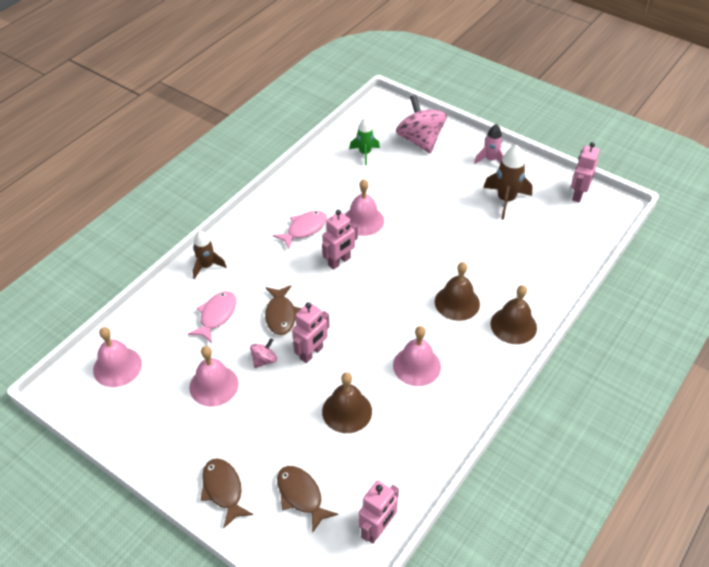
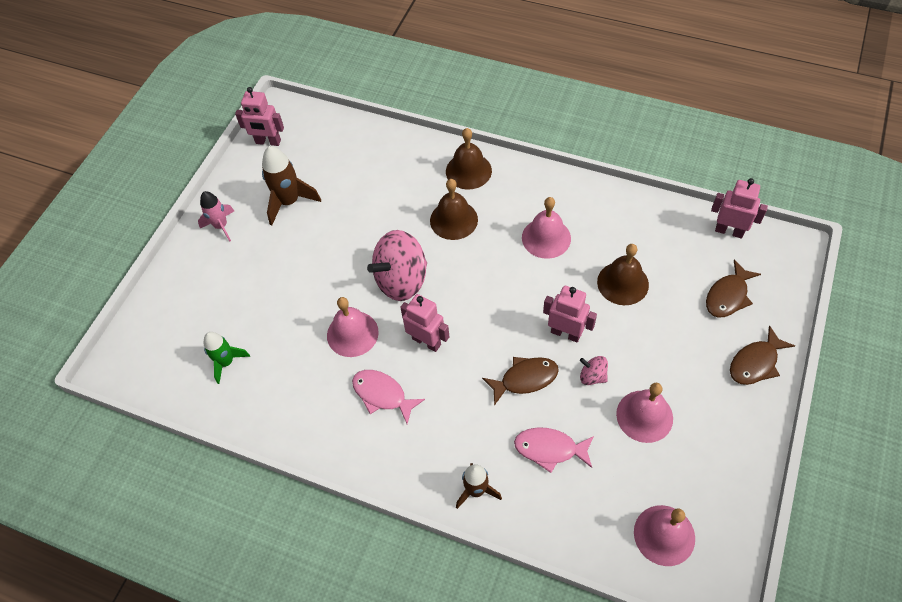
camera: 100 degrees left, 10 degrees up
pink spinning top [396,95,447,154] -> pink spinning top moved to [367,230,427,301]

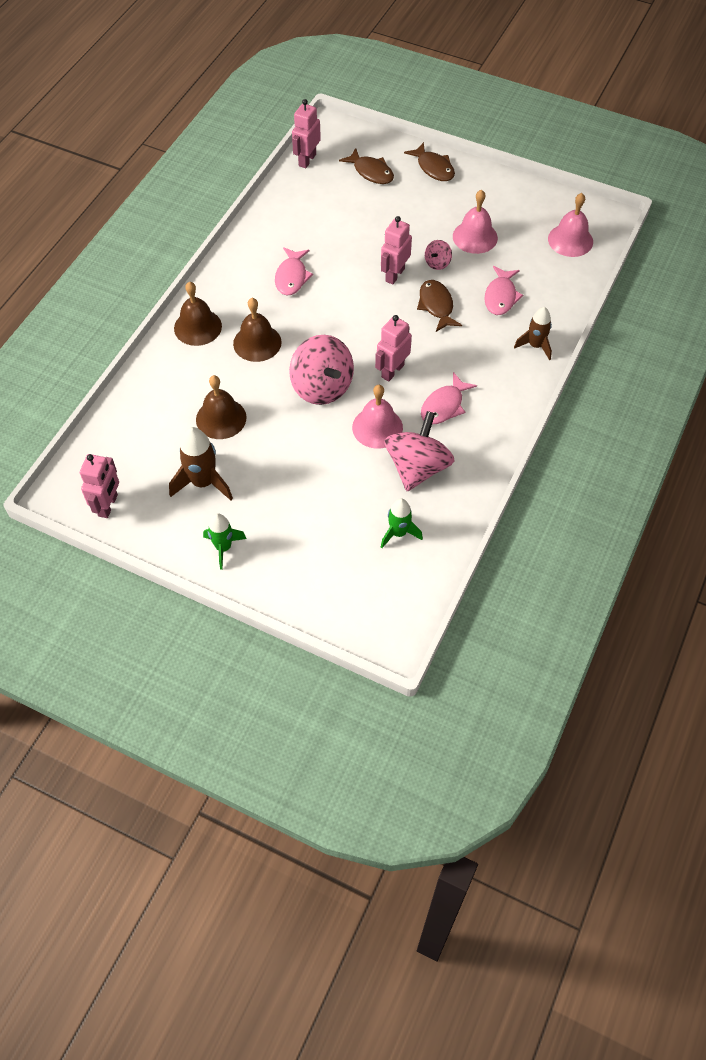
camera: 90 degrees left, 0 degrees up
pink rocket [198,191,234,242] -> green rocket [203,513,246,570]
pink bell [522,197,571,259] -> pink fish [275,247,313,295]
brown bell [597,244,649,305] -> brown bell moved to [196,375,246,439]
none -> pink spinning top [384,411,455,491]

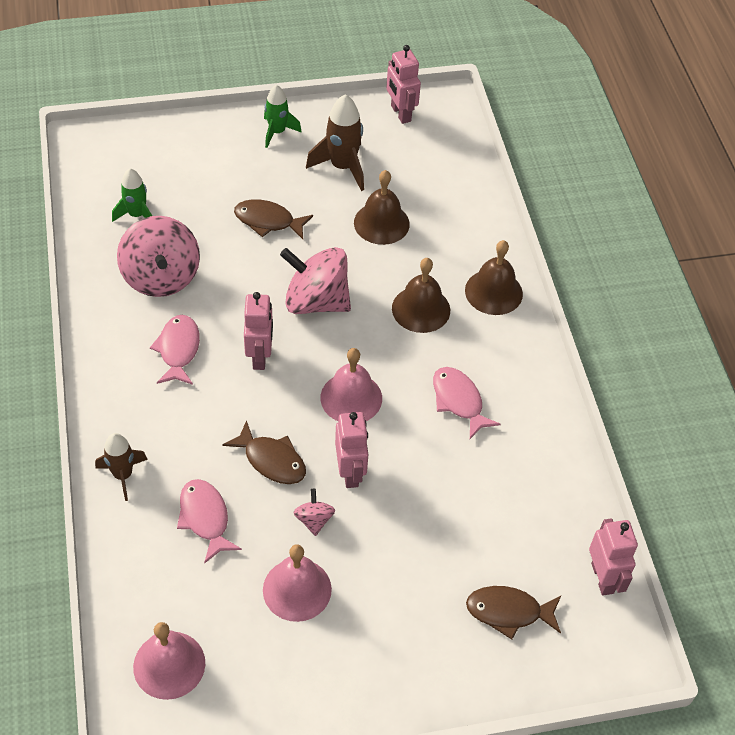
camera: 140 degrees right, 5 degrees down
pink bell [352,385,403,449] -> pink bell moved to [320,348,382,421]
brown fish [404,142,455,181] -> brown fish moved to [234,199,313,239]

